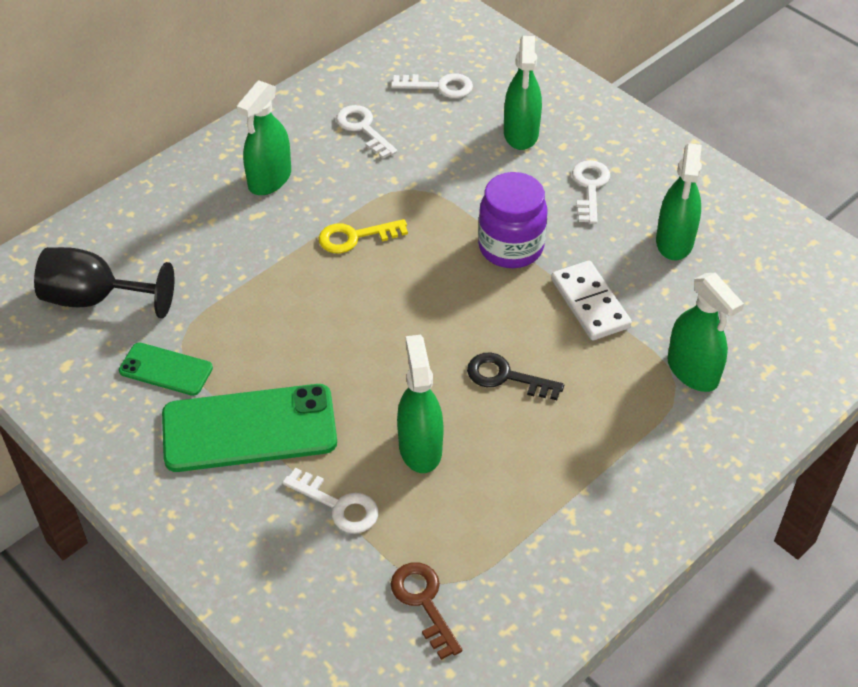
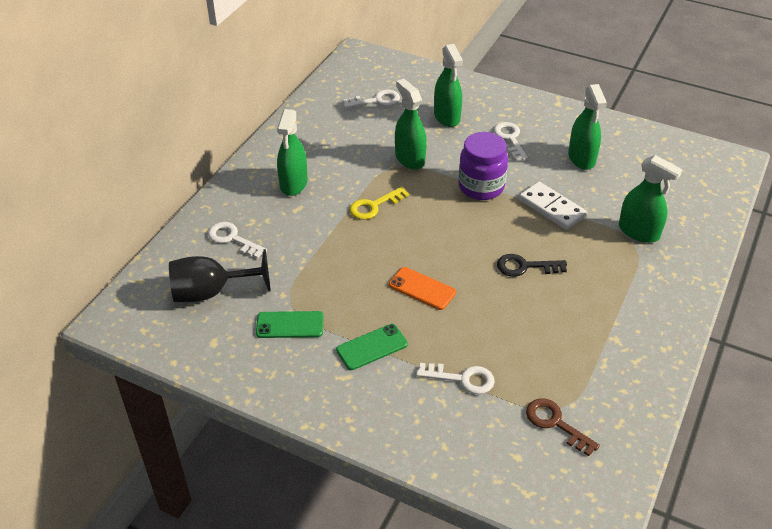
camera: 20 degrees left, 5 degrees down
green phone [162,384,337,472] -> green phone [336,324,408,370], size x0.53
white key [336,105,397,159] -> white key moved to [208,222,267,259]
green spray bottle [397,335,444,473] -> green spray bottle moved to [395,79,427,170]
none -> orange phone [389,267,456,310]

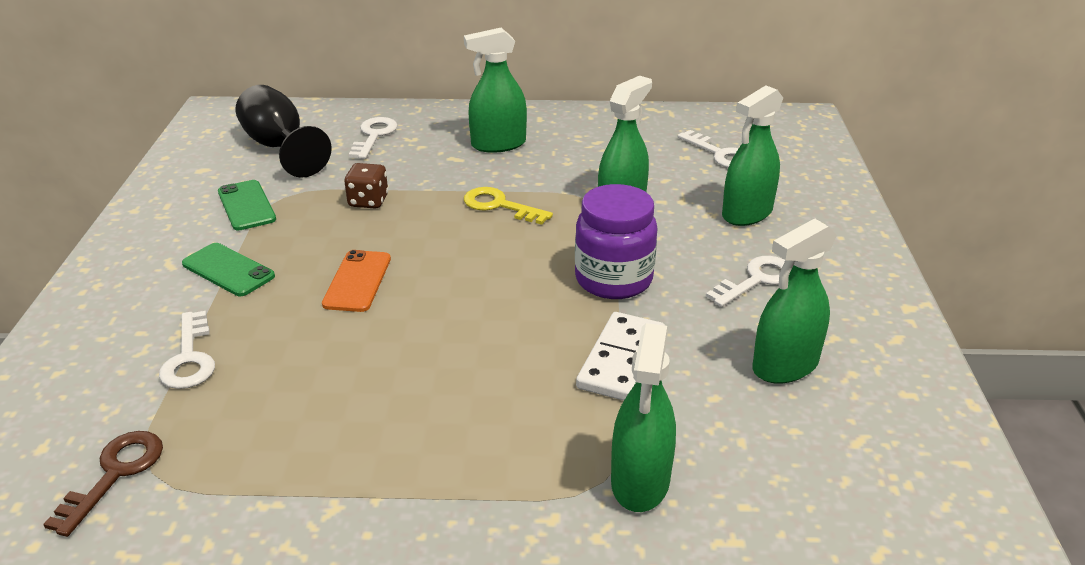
camera: 65 degrees right, 10 degrees down
black key [497,254,567,277] -> none
none -> brown dice [344,163,388,209]

